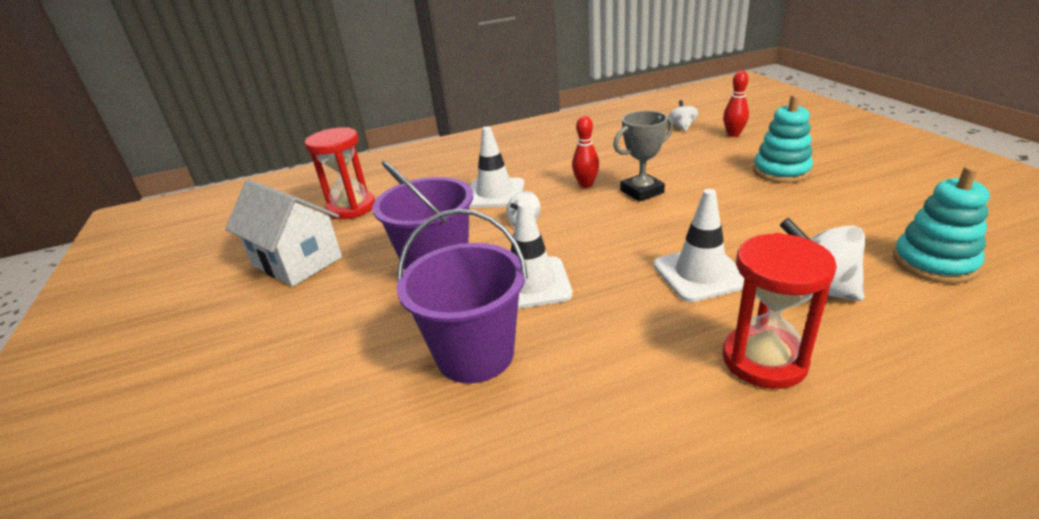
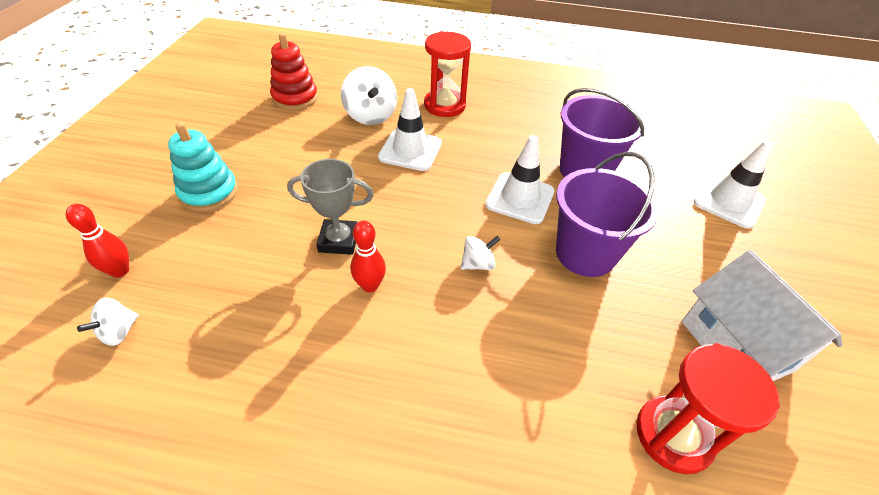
camera: 155 degrees left, 15 degrees up
white traffic cone [469,126,525,208] -> white traffic cone moved to [694,140,773,229]
turquoise stacking toy [893,166,990,284] -> red stacking toy [270,33,318,110]

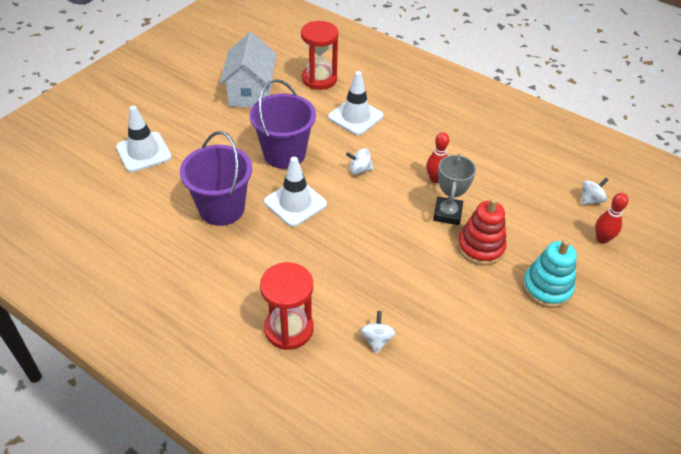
camera: 155 degrees left, 0 degrees up
red stacking toy [270,33,318,110] -> red stacking toy moved to [457,198,507,266]
grey trophy [287,159,374,255] -> grey trophy turned 75 degrees clockwise [433,154,476,225]
white spinning top [341,66,397,125] -> white spinning top [360,311,396,354], size x0.56
white traffic cone [378,88,442,171] -> white traffic cone moved to [328,71,384,135]

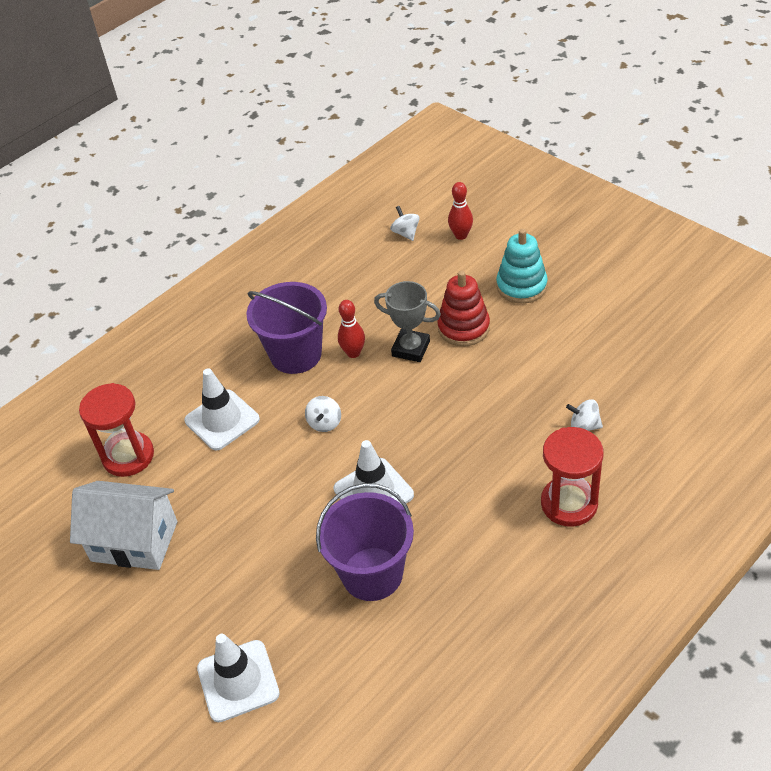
camera: 75 degrees left, 0 degrees up
purple bucket [250,79,316,169] -> purple bucket moved to [246,282,327,374]

